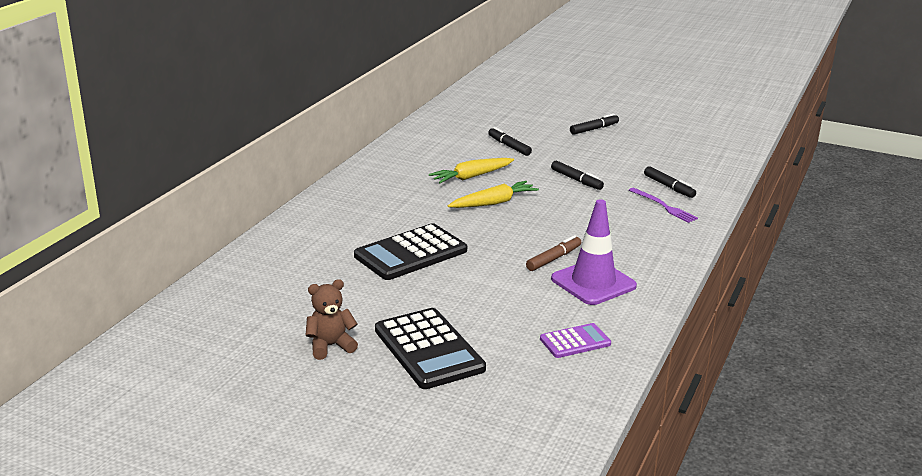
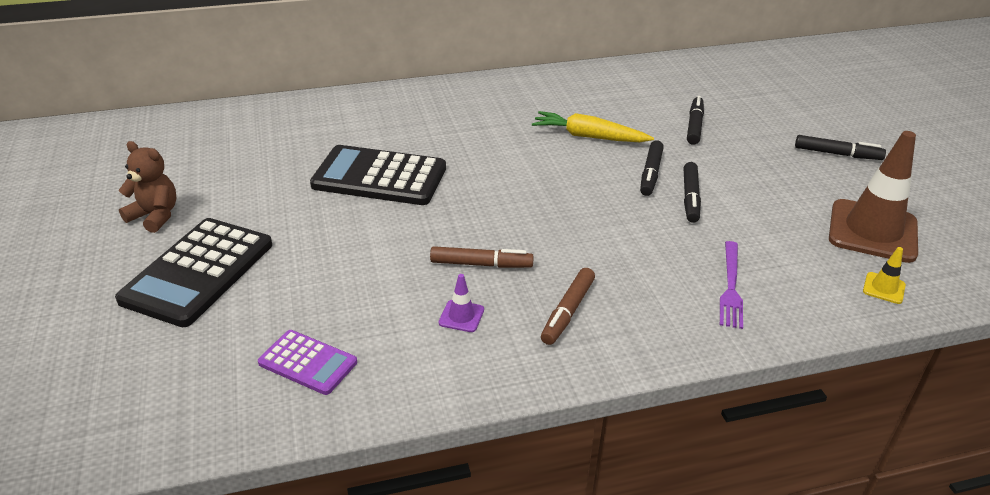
camera: 50 degrees right, 10 degrees up
yellow carrot [448,181,539,208] -> none
purple traffic cone [551,199,637,305] -> purple traffic cone [439,274,484,332], size x0.42
black marker [644,166,696,198] -> black marker moved to [640,140,664,196]
none -> brown marker [541,268,595,345]
none -> brown traffic cone [829,131,918,263]
none -> yellow traffic cone [863,247,906,304]

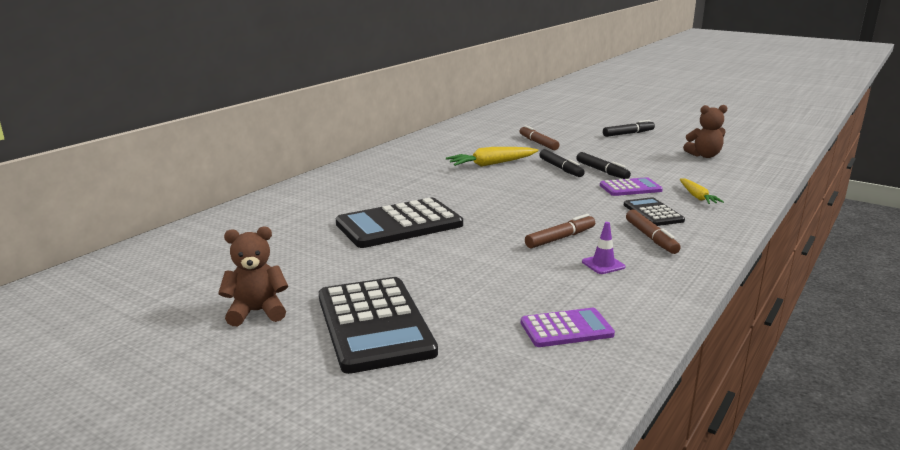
camera: 40 degrees left, 15 degrees down
black marker [687,96,704,145] -> brown marker [520,125,559,150]
purple fork [720,241,743,329] -> yellow carrot [680,178,724,204]
brown traffic cone [829,131,918,263] -> brown teddy bear [683,105,727,158]
yellow traffic cone [863,247,906,304] -> none
none -> purple calculator [600,177,663,196]
none -> black calculator [624,197,685,226]

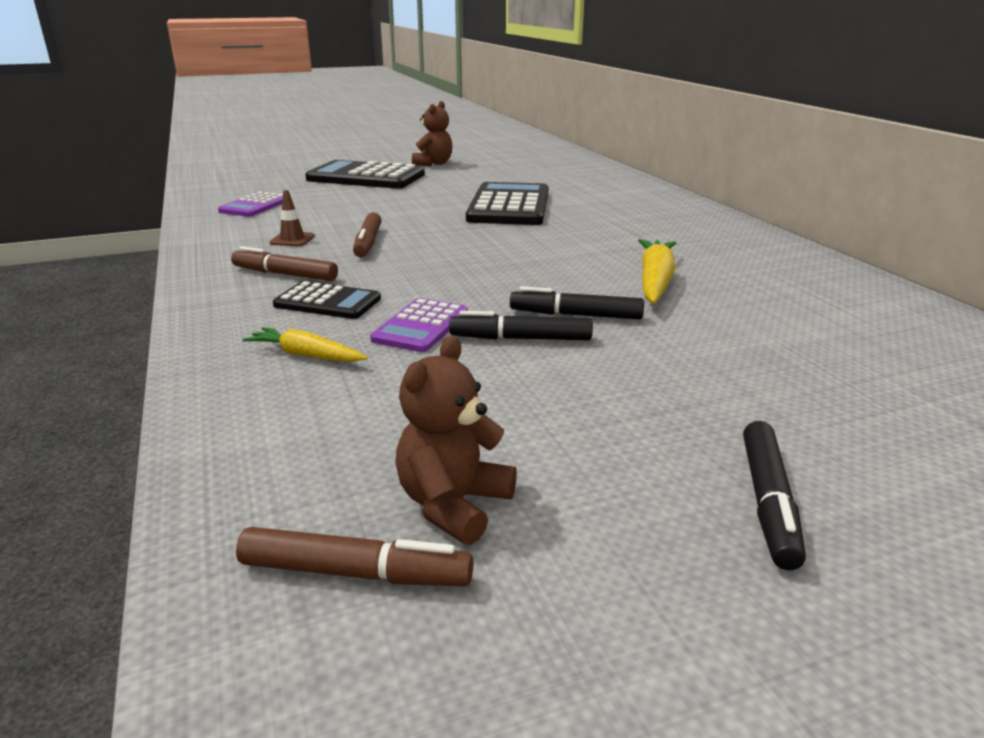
camera: 125 degrees right, 5 degrees up
brown marker [520,125,559,150] -> brown marker moved to [236,527,473,586]
purple traffic cone [582,222,625,274] -> brown traffic cone [270,190,315,246]

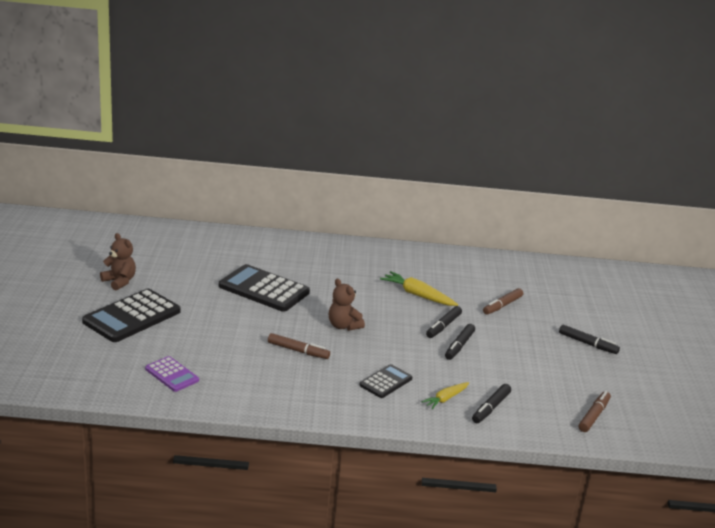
camera: 70 degrees left, 0 degrees up
brown marker [231,246,338,281] -> brown marker moved to [483,288,523,315]
brown traffic cone [270,190,315,246] -> none
purple calculator [370,298,468,352] -> none
brown teddy bear [395,336,517,545] -> brown teddy bear moved to [329,279,365,331]
none -> black marker [472,384,511,423]

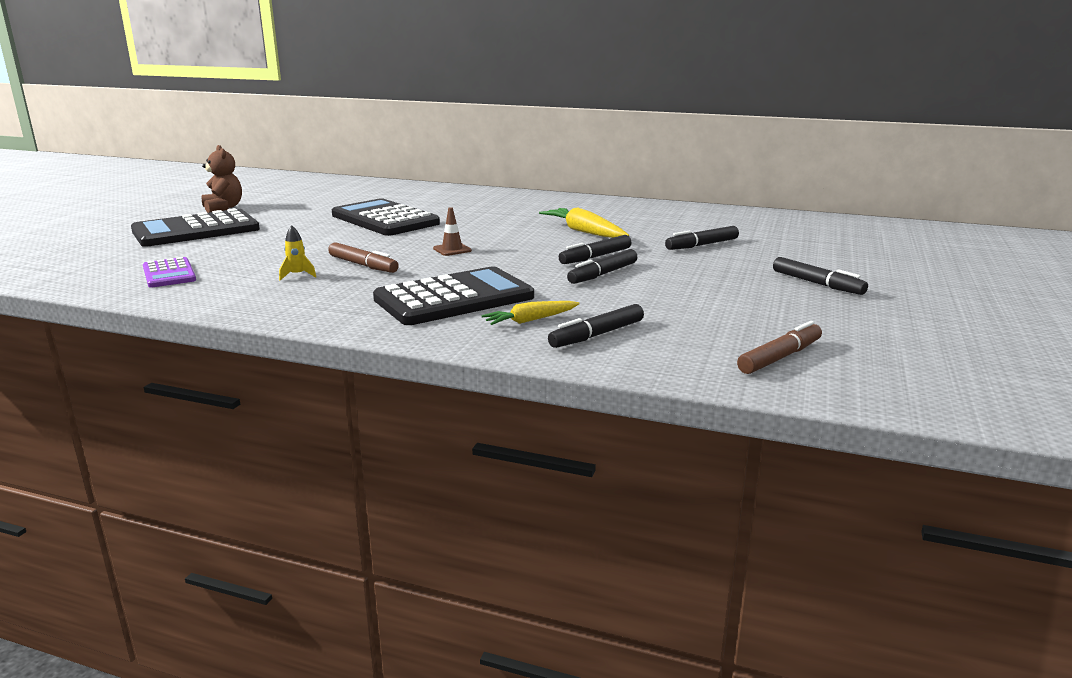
camera: 20 degrees right, 5 degrees down
brown teddy bear [329,279,365,331] -> brown traffic cone [433,207,472,256]
black calculator [359,364,413,398] -> black calculator [373,266,534,325], size x1.83
brown marker [483,288,523,315] -> black marker [665,226,739,250]
none -> yellow rocket [279,225,316,280]

